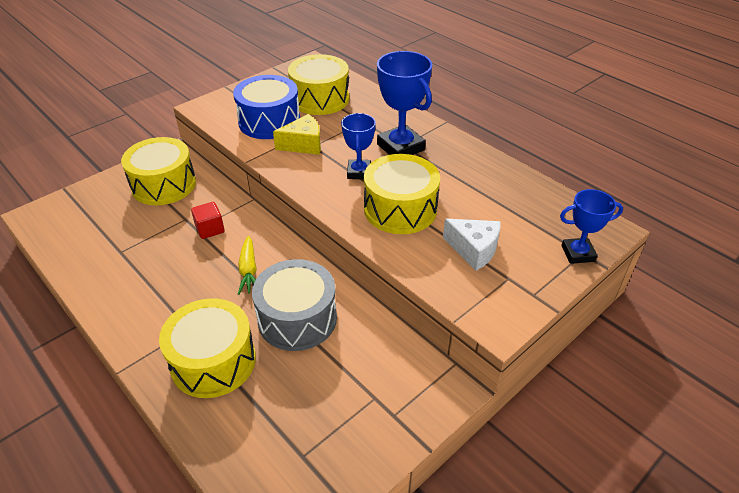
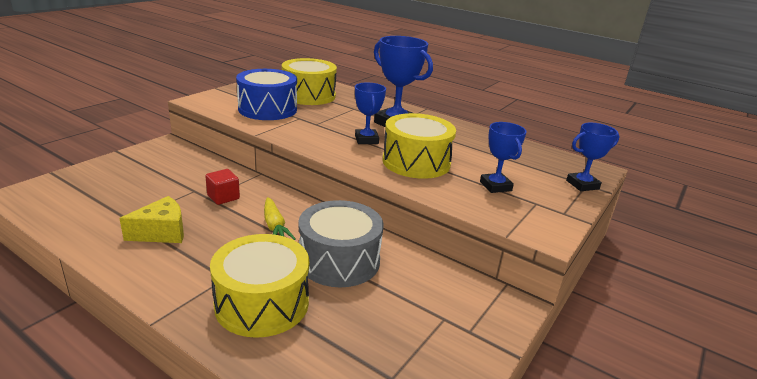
camera: 15 degrees left, 15 degrees down
yellow drum [121,137,196,205] -> none
yellow cheese [273,114,321,155] -> yellow cheese moved to [119,196,184,243]
white cheese [443,219,501,271] -> blue trophy [480,122,526,193]

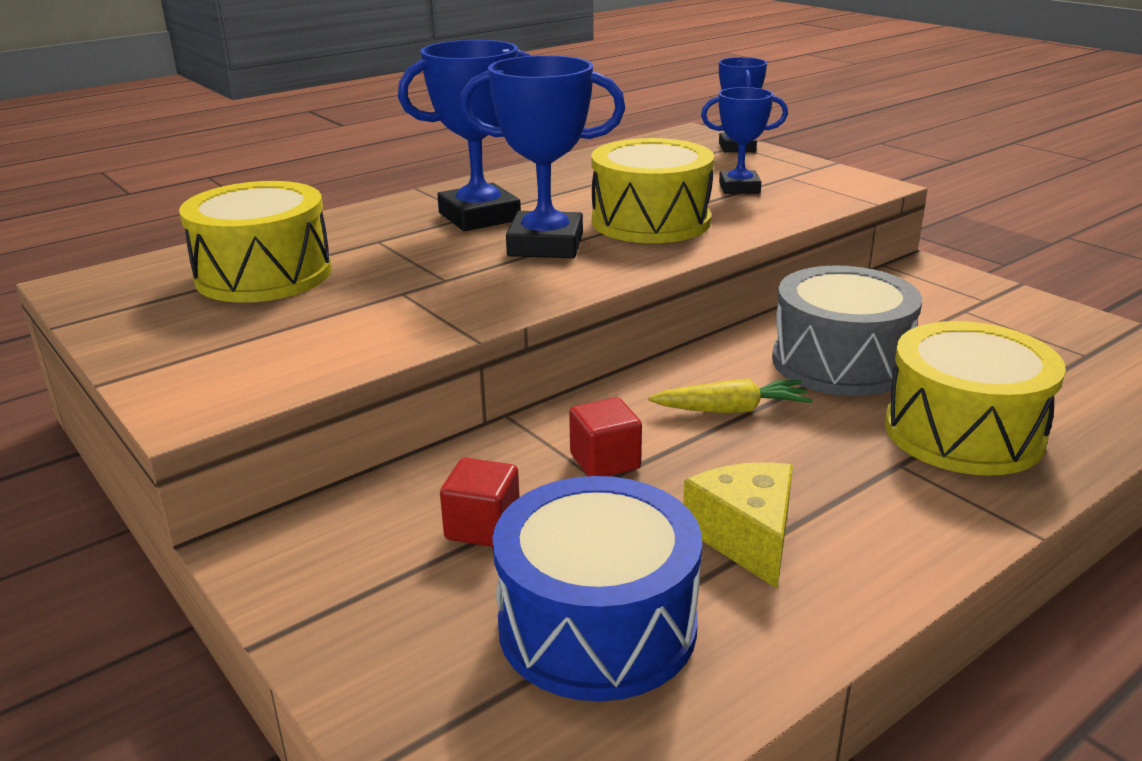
camera: 70 degrees left, 0 degrees up
blue drum [236,69,297,120] -> blue drum moved to [492,476,702,701]
blue trophy [355,83,386,144] -> blue trophy [460,55,625,258], size x1.63
none -> red cube [440,458,520,547]

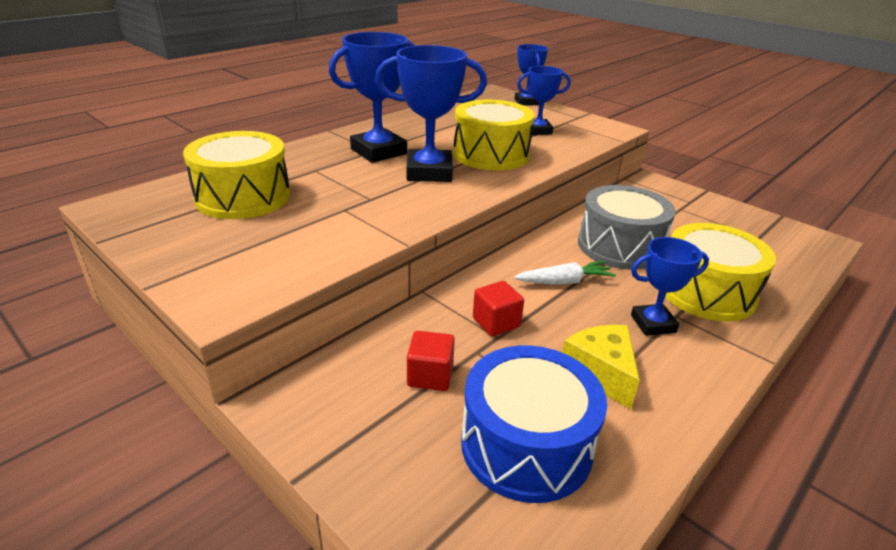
camera: 10 degrees left, 5 degrees up
yellow carrot [648,378,813,413] -> white carrot [514,261,616,285]
none -> blue trophy [631,237,709,336]

